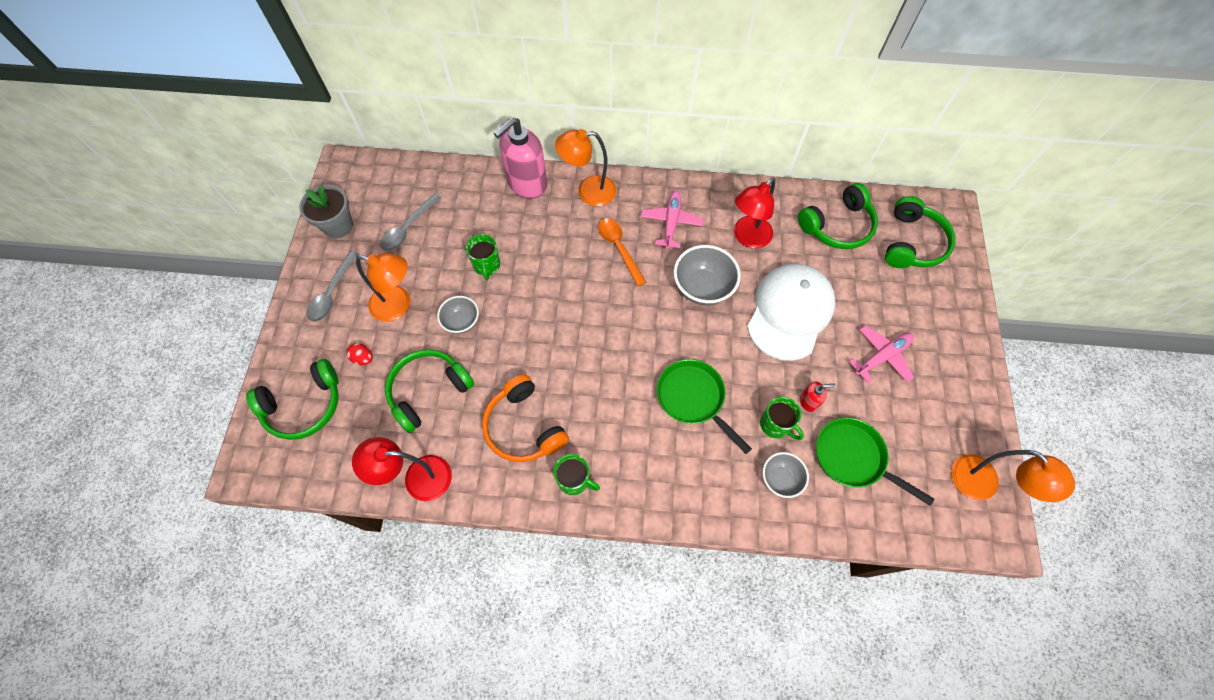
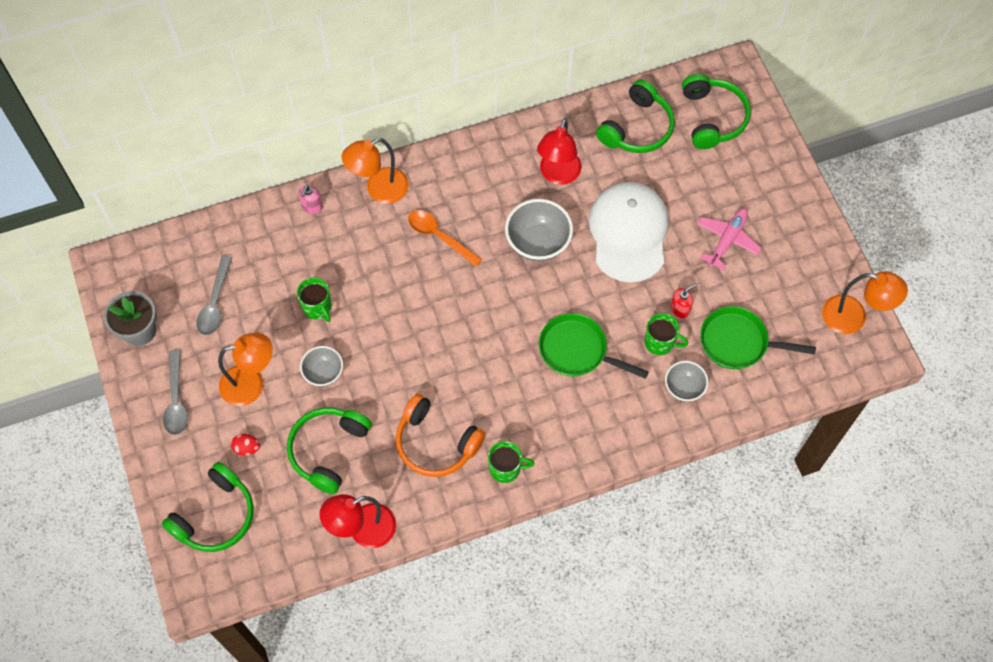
camera: 25 degrees left, 0 degrees up
pink soap dispenser [494,117,547,199] -> pink soap dispenser [298,185,323,214], size x0.43
pink plane [641,191,704,249] -> none

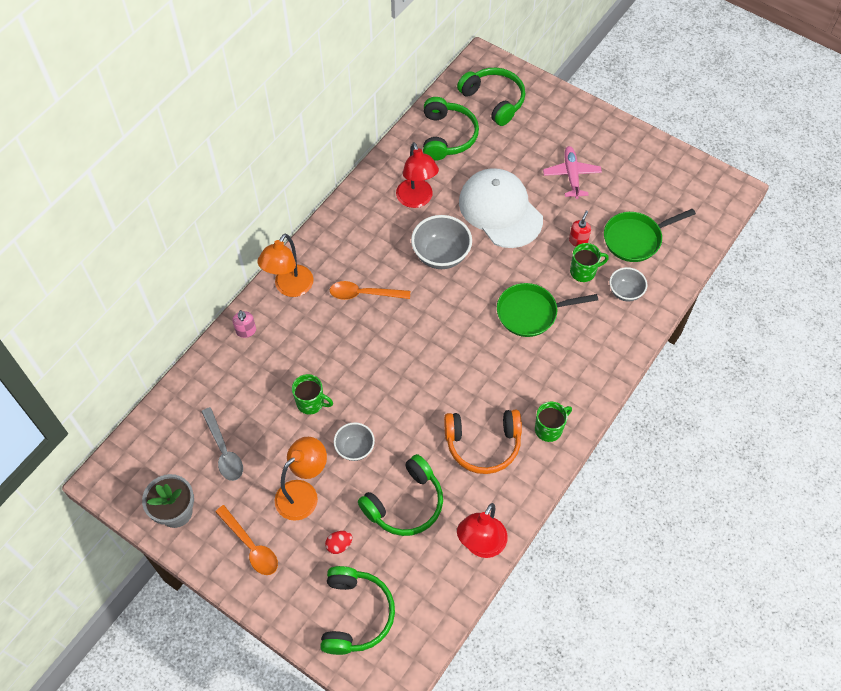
camera: 35 degrees left, 5 degrees down
grey spoon [163,350,188,435] -> orange spoon [215,505,278,575]
green headphones [287,407,372,494] -> green headphones turned 120 degrees counterclockwise [358,454,443,536]
orange lamp [822,271,908,334] -> none

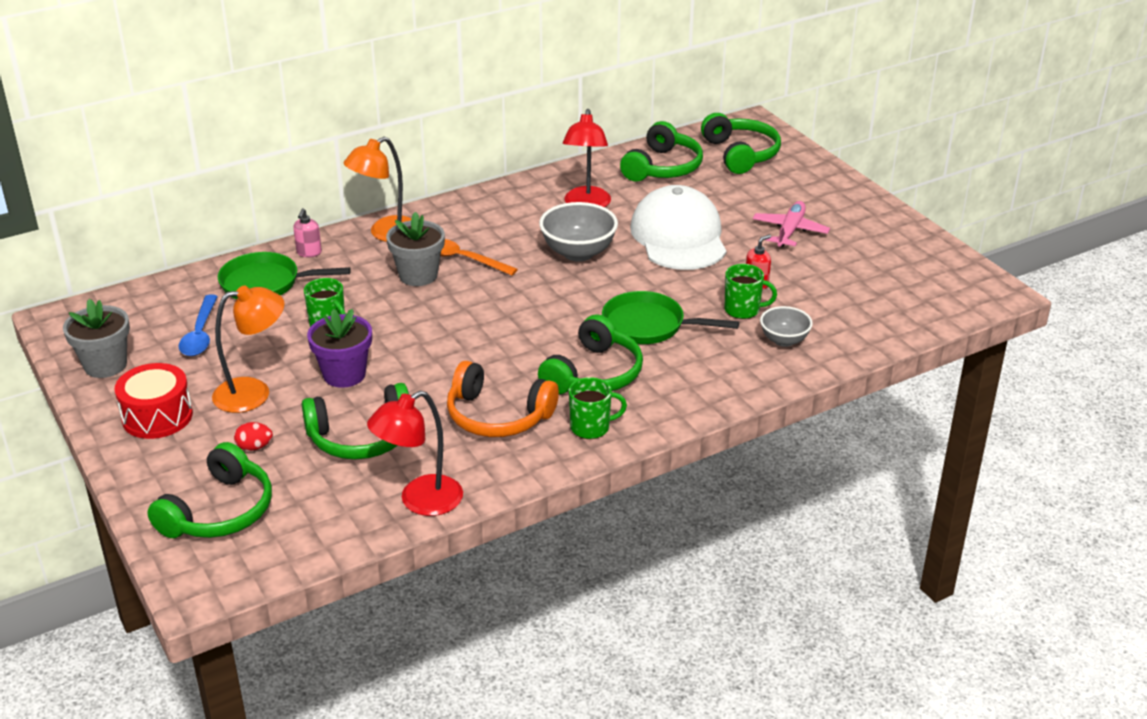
camera: 25 degrees right, 25 degrees down
grey spoon [201,407,243,481] -> blue spoon [179,295,218,356]
orange spoon [215,505,278,575] -> red drum [114,363,193,439]
grey bowl [334,422,375,461] -> purple flower pot [307,309,372,388]
green pan [604,209,696,262] -> green pan moved to [218,252,351,299]
none -> grey flower pot [386,212,445,286]
none -> green headphones [538,314,643,394]

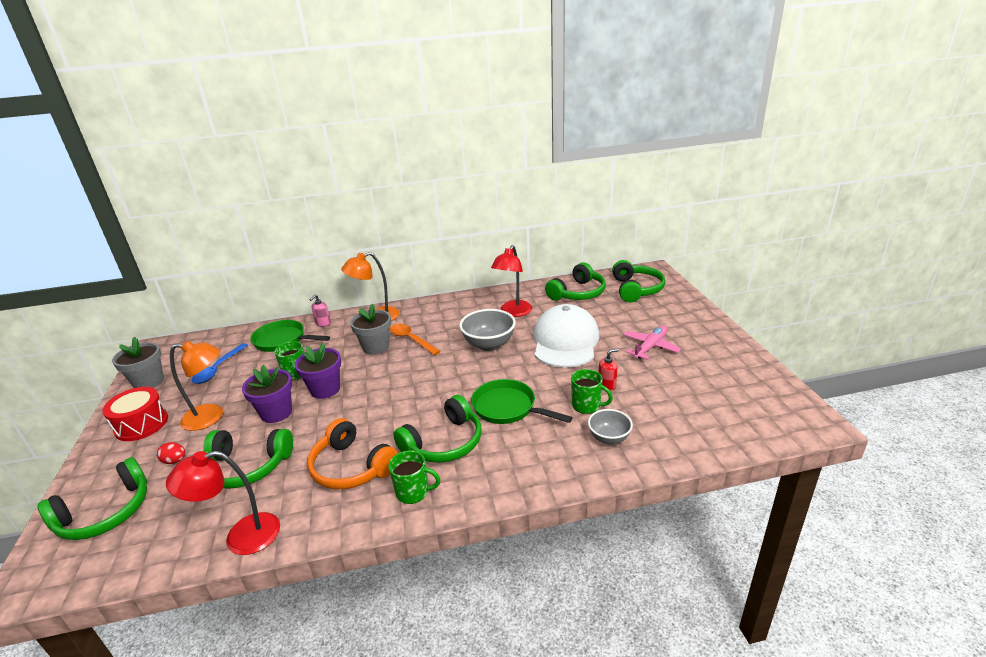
camera: 20 degrees right, 5 degrees down
none -> purple flower pot [294,343,341,399]

